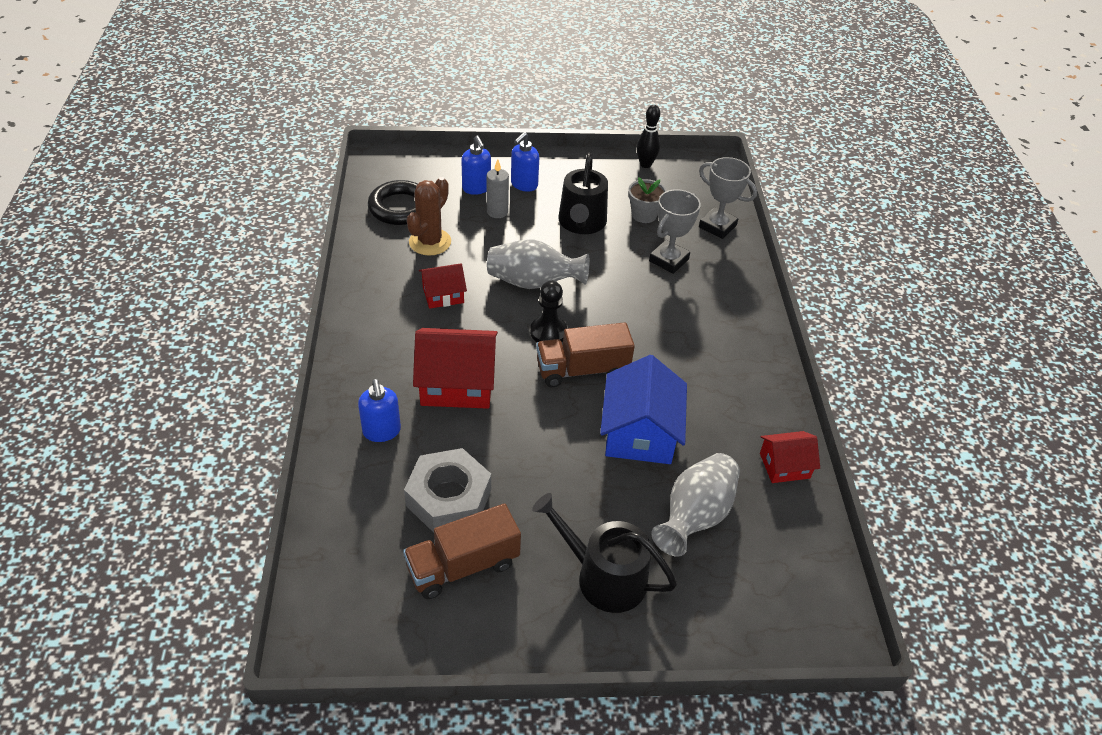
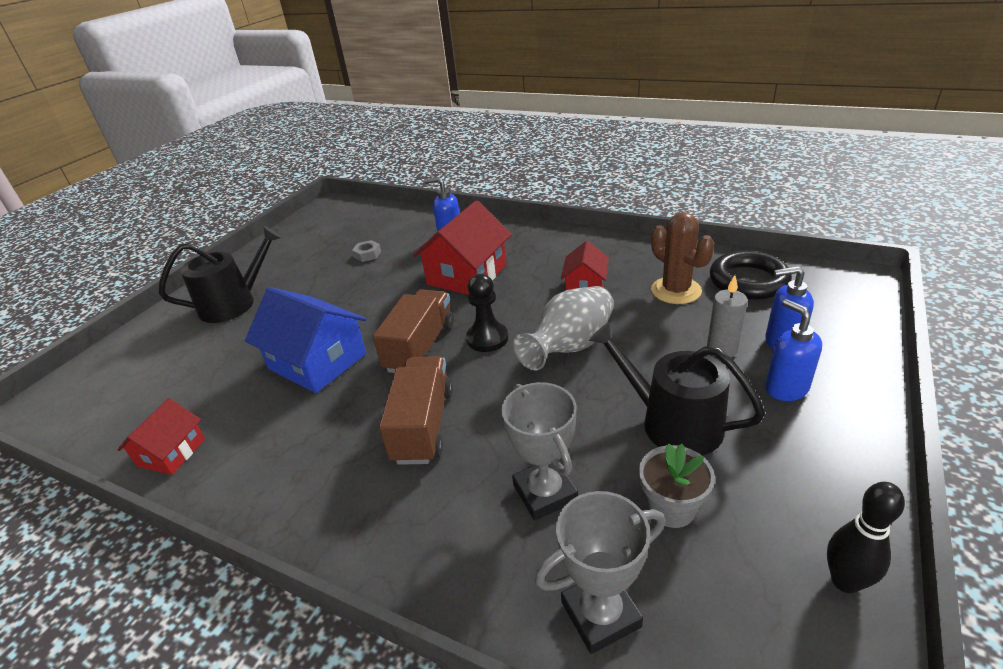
camera: 125 degrees right, 10 degrees down
brown truck [403,503,521,599] -> brown truck moved to [379,356,453,465]
grey nut [404,448,491,533] -> grey nut [352,240,381,262], size x0.42
grey vase [651,453,740,557] -> none

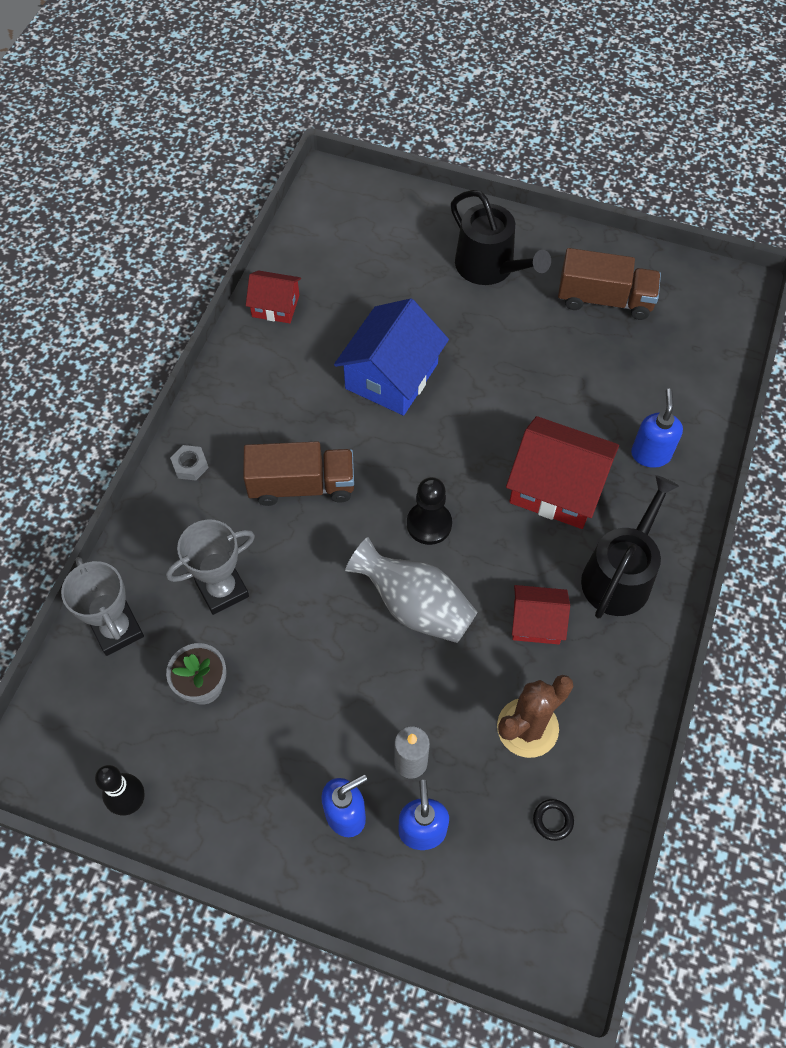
camera: 80 degrees right, 25 degrees up
grey nut [352,240,381,262] -> grey nut moved to [170,445,209,481]
brown truck [373,289,454,373] -> brown truck moved to [558,248,661,320]
black watering can [589,322,765,456] -> black watering can moved to [581,475,679,619]
black ring [710,251,792,300] -> black ring [533,799,574,841], size x0.41

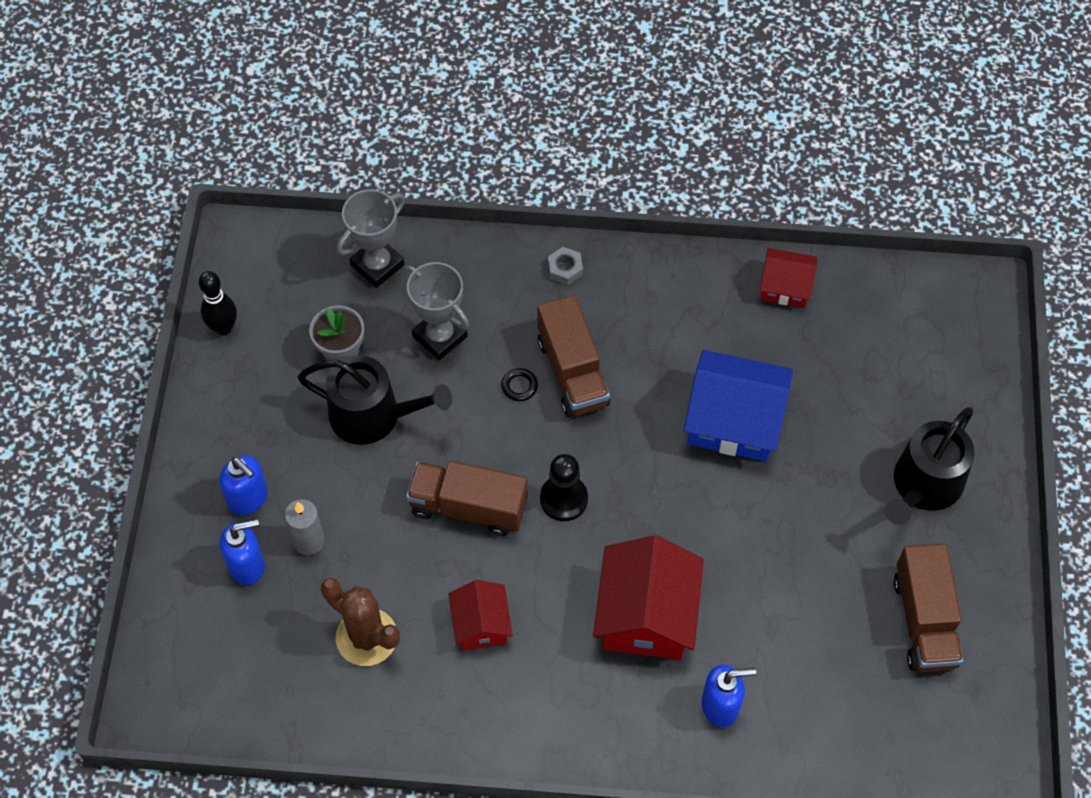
camera: 75 degrees right, 0 degrees up
red house [246,270,301,323] -> red house turned 75 degrees counterclockwise [760,248,817,308]
grey vase [345,537,477,643] -> brown truck [406,461,528,536]
black ring [533,799,574,841] -> black ring moved to [501,368,538,401]
black watering can [581,475,679,619] -> black watering can moved to [298,355,452,445]

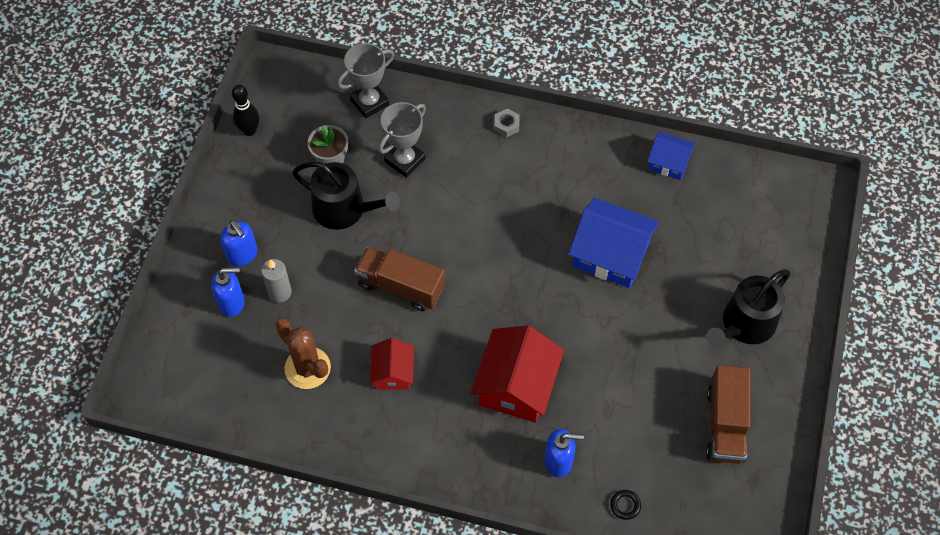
camera: 10 degrees right, 0 degrees up
grey trophy [404,262,469,360] -> grey trophy turned 75 degrees clockwise [379,102,426,178]
black ring [501,368,538,401] -> black ring moved to [610,490,641,520]
brown truck [537,296,610,417] -> none
black pawn [540,454,588,521] -> none
red house [760,248,817,308] -> blue house [647,131,696,180]

